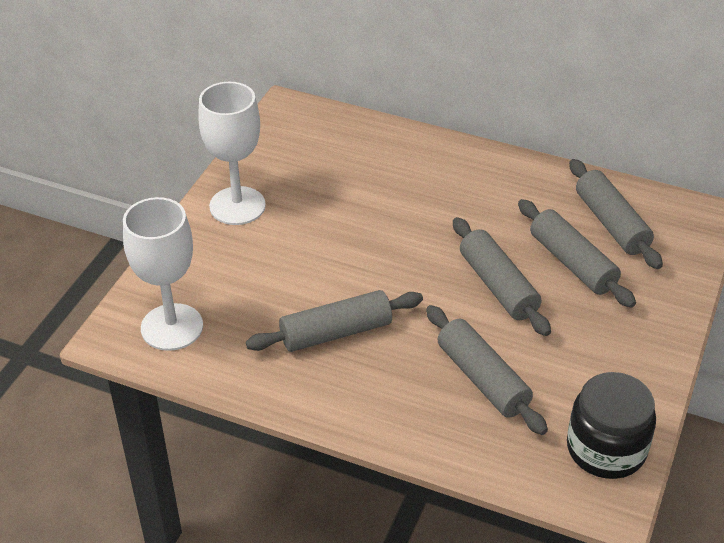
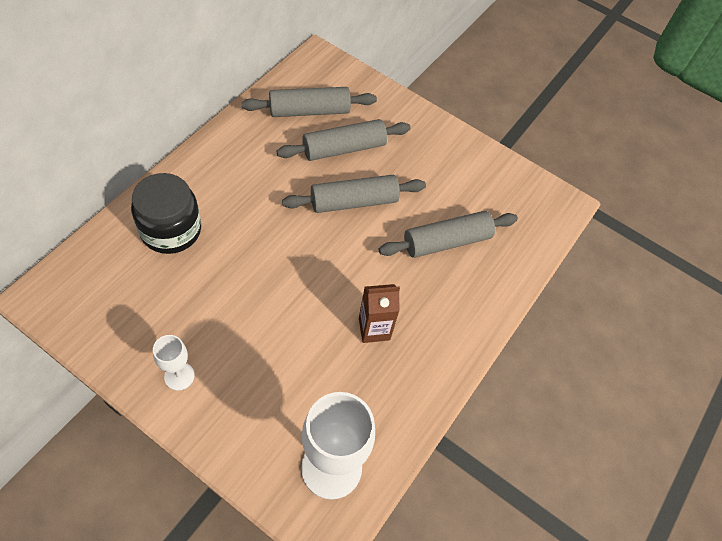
camera: 85 degrees left, 15 degrees up
white goblet [198,82,266,225] -> white goblet [153,335,195,390], size x0.51
grey rolling pin [246,290,423,352] -> brown carton [359,284,400,343]
black jar [567,372,656,479] -> black jar moved to [131,173,201,254]

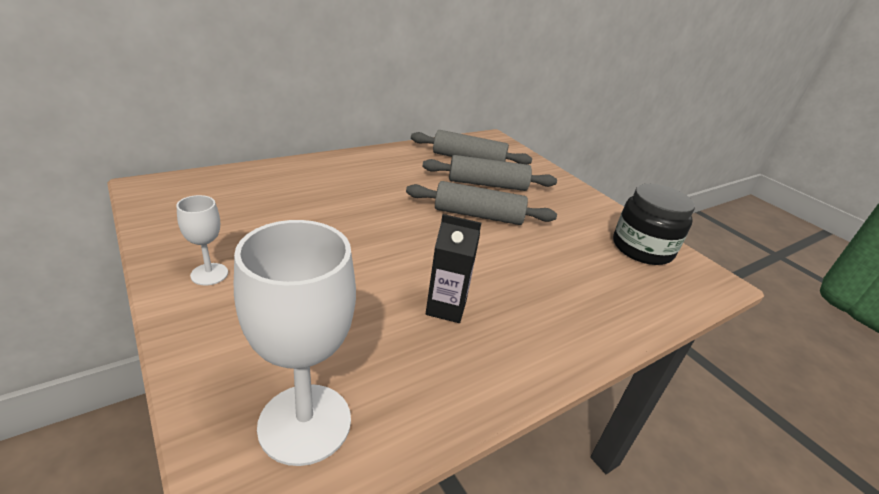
camera: 25 degrees right, 25 degrees down
black jar [131,173,201,254] -> black jar moved to [613,184,695,265]
brown carton [359,284,400,343] -> black carton [426,214,481,323]
grey rolling pin [379,211,518,258] -> none

